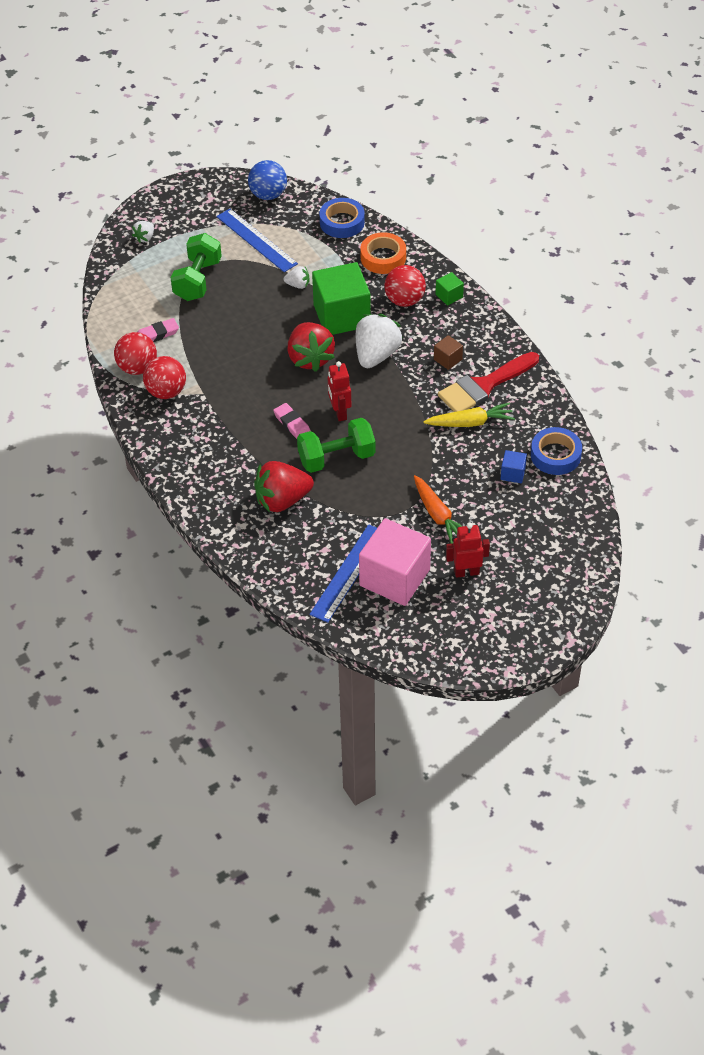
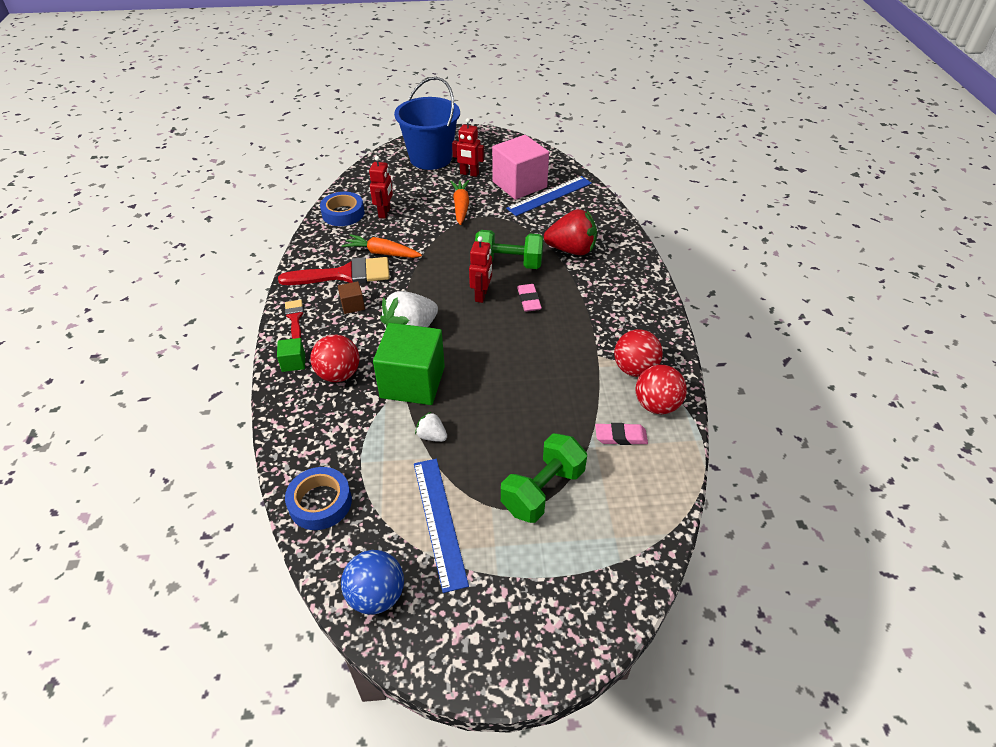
camera: 155 degrees left, 5 degrees down
white strawberry [132,221,154,243] -> none
red strawberry [287,322,335,372] -> none
orange tape [360,232,406,274] -> none
yellow carrot [423,402,515,427] -> orange carrot [342,234,422,258]
blue cube [500,450,527,483] -> red robot [369,156,393,219]
none -> red brush [285,300,304,339]
none -> blue bucket [394,77,460,170]

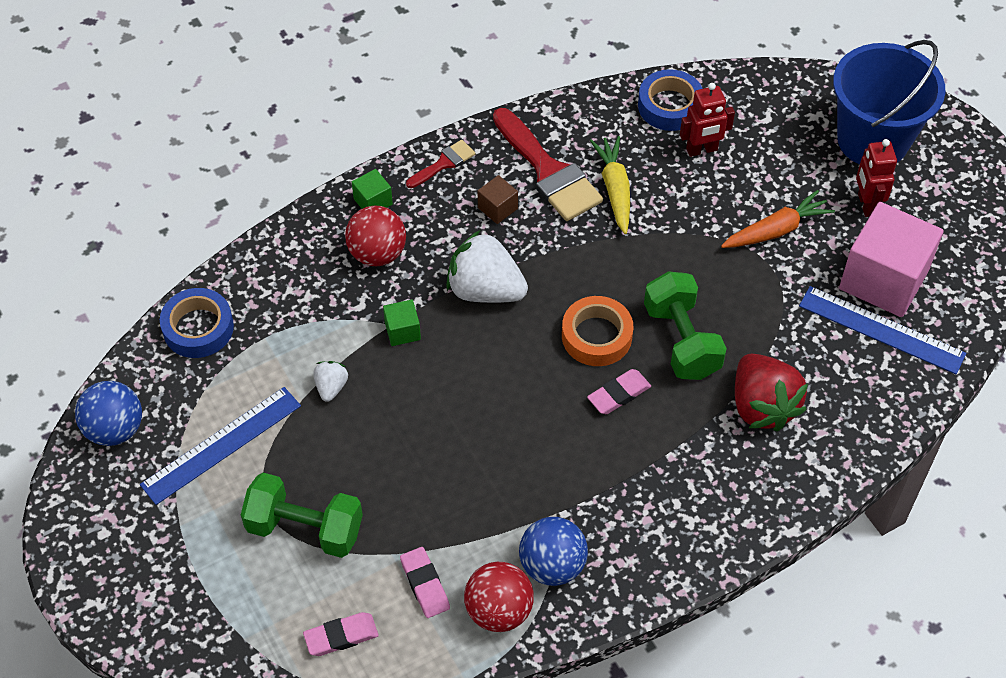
camera: 65 degrees right, 10 degrees up
orange carrot [342,234,422,258] -> yellow carrot [590,136,630,234]
green cube [373,323,445,405] -> green cube [383,299,421,346], size x0.43
red robot [469,236,492,303] -> orange tape [562,296,633,366]
red ball [614,329,663,377] -> blue ball [519,517,588,586]
none -> pink eraser [303,612,379,656]

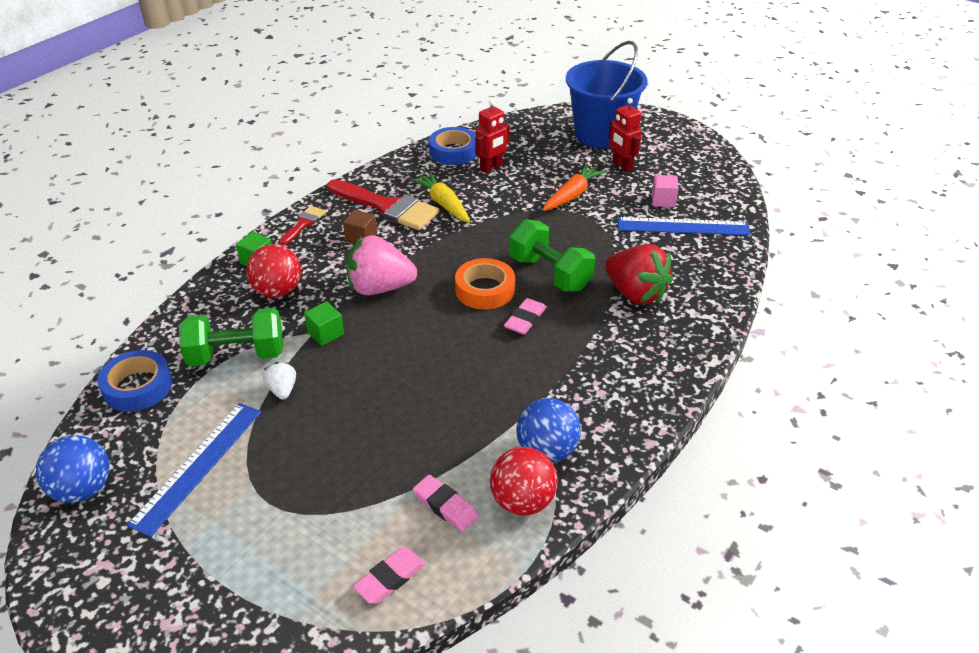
camera: 25 degrees left, 15 degrees down
green dumbbell [241,473,363,558] -> green dumbbell moved to [179,308,283,366]
white strawberry [446,230,528,303] -> pink strawberry [346,235,417,295]
pink cube [839,202,943,317] -> pink cube [652,175,679,207], size x0.43

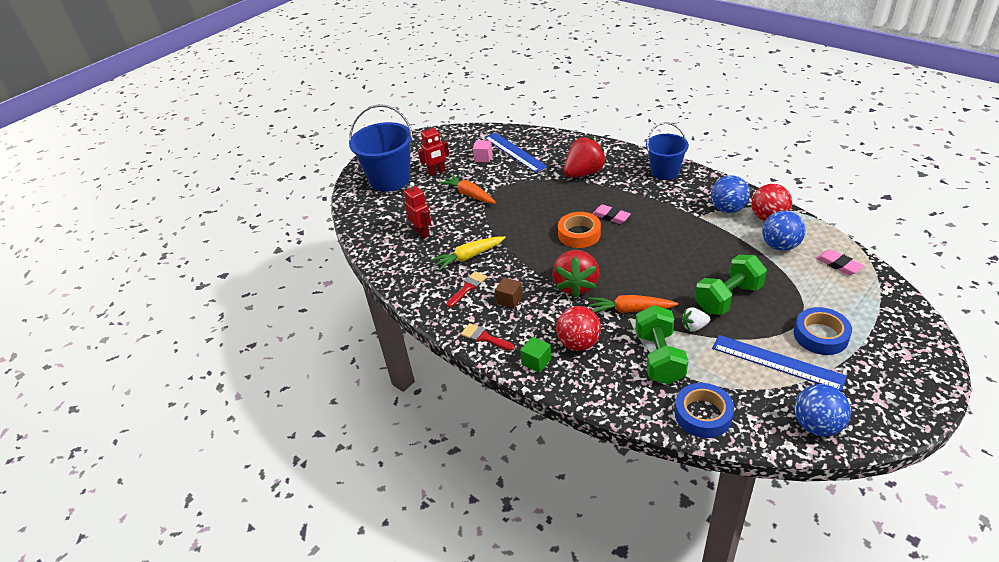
camera: 80 degrees left, 0 degrees up
green cube [304,301,344,346] -> orange carrot [588,295,678,313]
red brush [327,179,439,230] -> red brush [446,271,487,307], size x0.50
pink strawberry [346,235,417,295] -> red strawberry [552,250,599,298]
pink eraser [413,475,479,532] -> blue ball [762,211,805,251]
blue tape [429,127,477,165] -> blue tape moved to [794,307,852,355]
green dumbbell [509,219,595,292] -> green dumbbell moved to [695,255,767,315]
blue ruler [617,217,751,236] -> blue ruler turned 45 degrees counterclockwise [485,133,547,173]
none -> blue bucket [646,122,689,180]

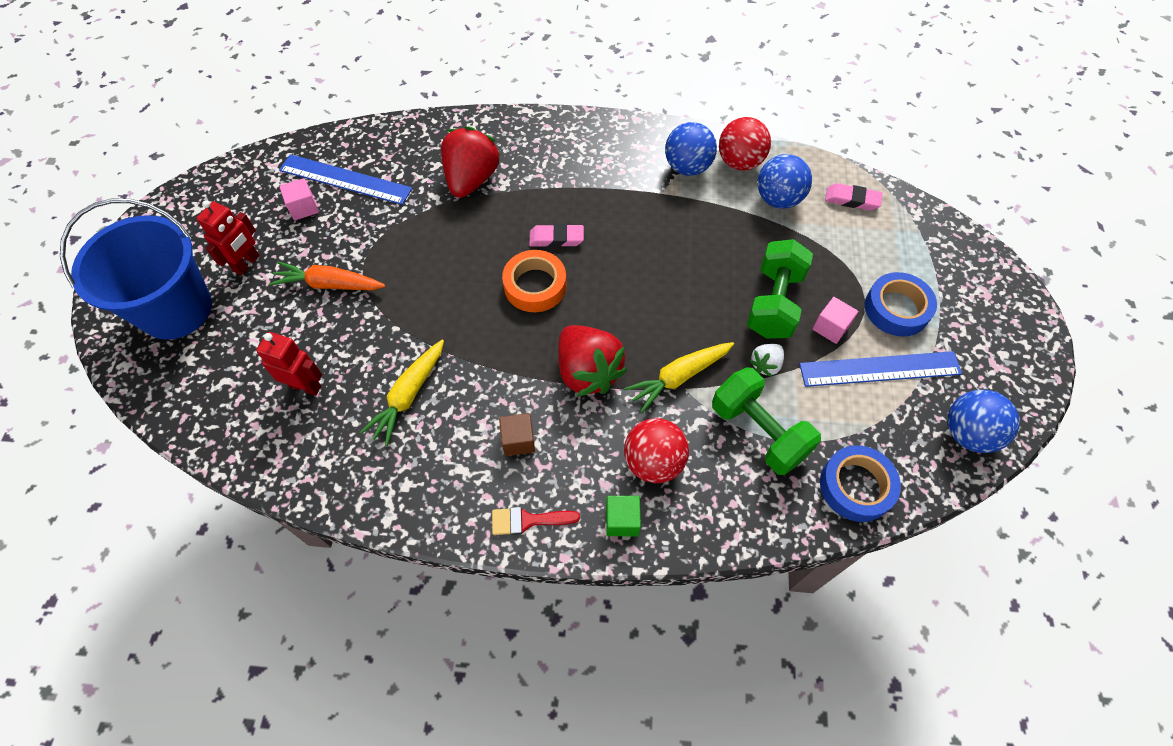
camera: 40 degrees left, 20 degrees up
red brush [446,271,487,307] -> none
orange carrot [588,295,678,313] -> yellow carrot [624,342,734,413]
blue bucket [646,122,689,180] -> none
none -> pink cube [812,297,858,344]

